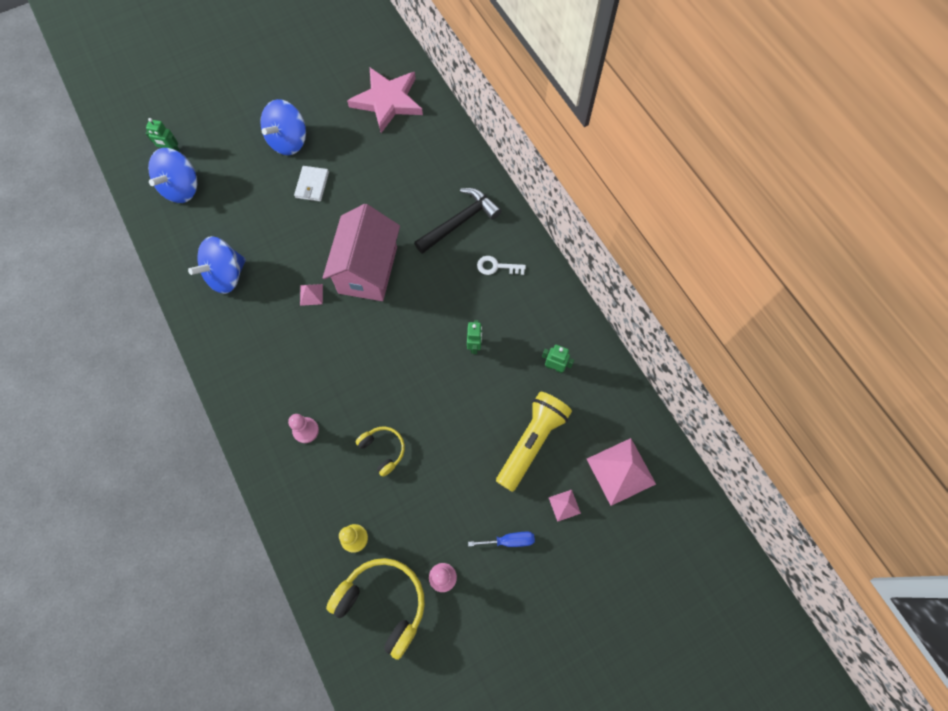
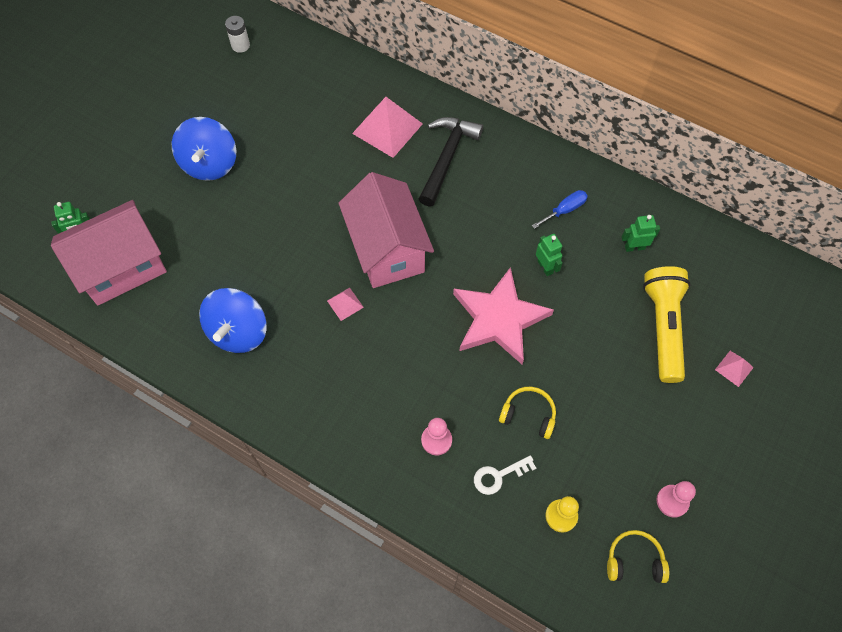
camera: 30 degrees left, 5 degrees down
blue spinning top [148,148,197,203] -> pink house [51,200,167,305]
white wallet [294,166,329,201] -> none
yellow headphones [326,558,425,660] -> yellow headphones [607,530,669,583], size x0.56
pink star [347,68,423,133] -> pink star moved to [453,267,554,364]
blue screwdriver [468,532,535,547] -> blue screwdriver moved to [532,190,588,229]
white key [477,256,526,275] -> white key moved to [474,455,536,495]
pink pyramid [587,438,656,506] -> pink pyramid moved to [352,97,423,158]
none -> white battery [225,16,250,53]

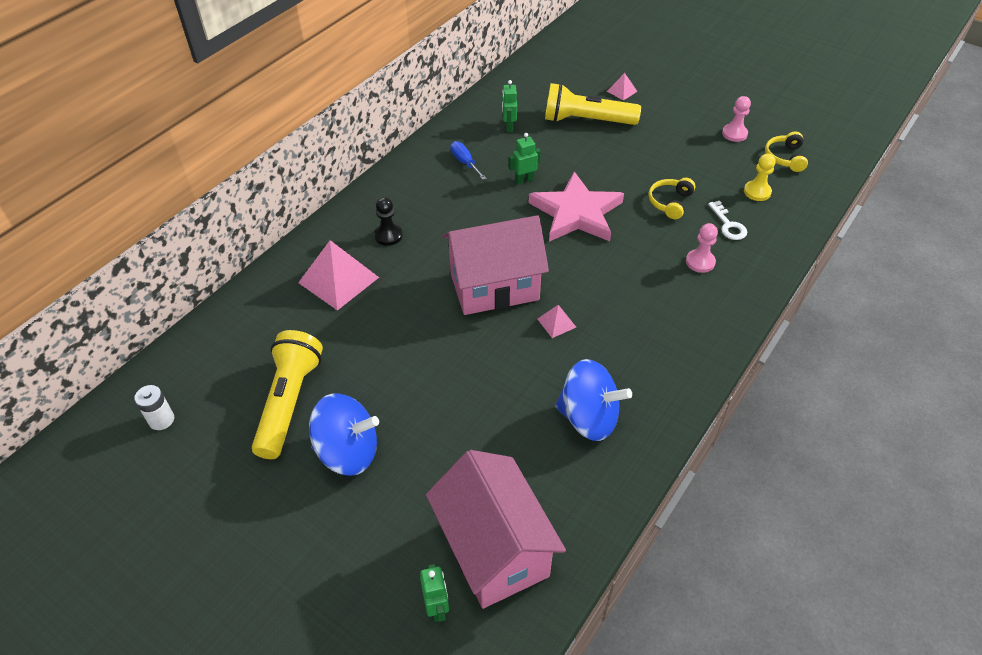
camera: 85 degrees left, 15 degrees down
black hammer [419,117,483,207] -> black pawn [374,197,403,246]
none -> yellow flashlight [252,330,323,459]

